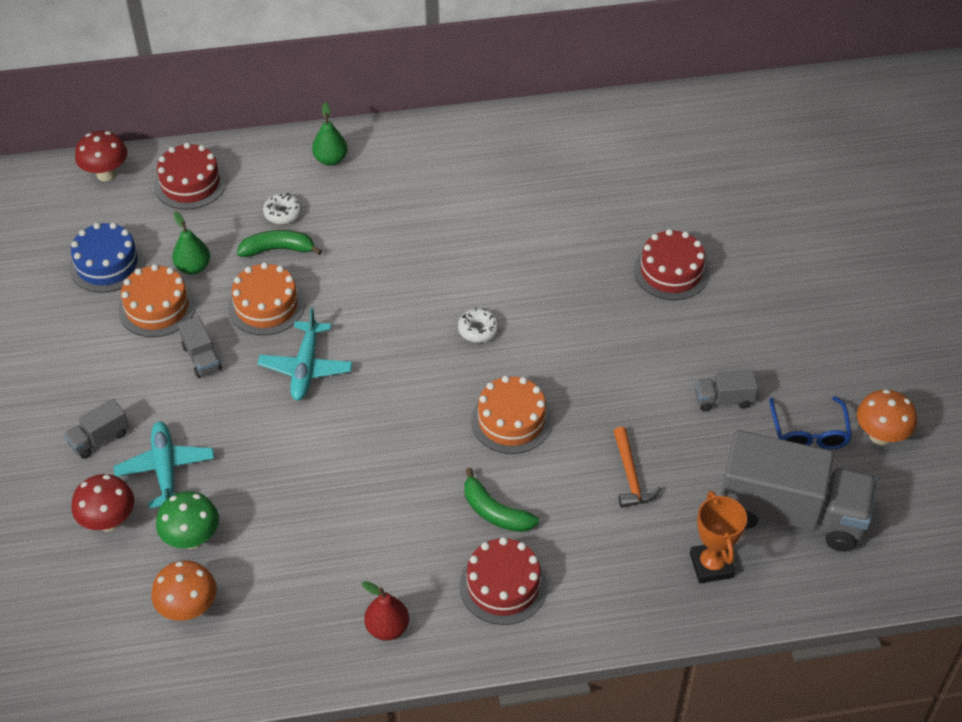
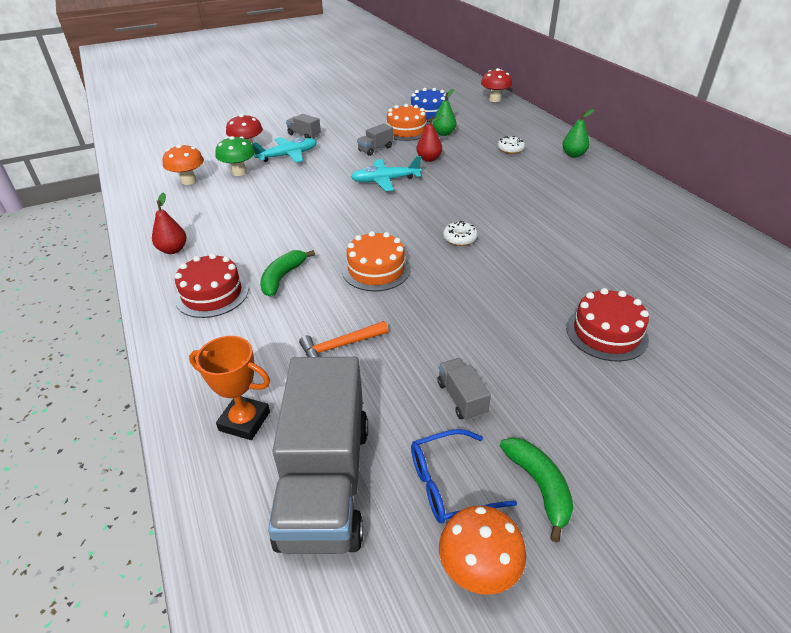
camera: 75 degrees right, 10 degrees down
red cake [154,143,226,210] -> none
orange cake [228,262,305,335] -> red pear [416,115,444,162]
green banana [237,230,322,257] -> green banana moved to [500,437,573,543]
orange trophy [690,491,747,583] -> orange trophy turned 45 degrees clockwise [189,336,270,440]

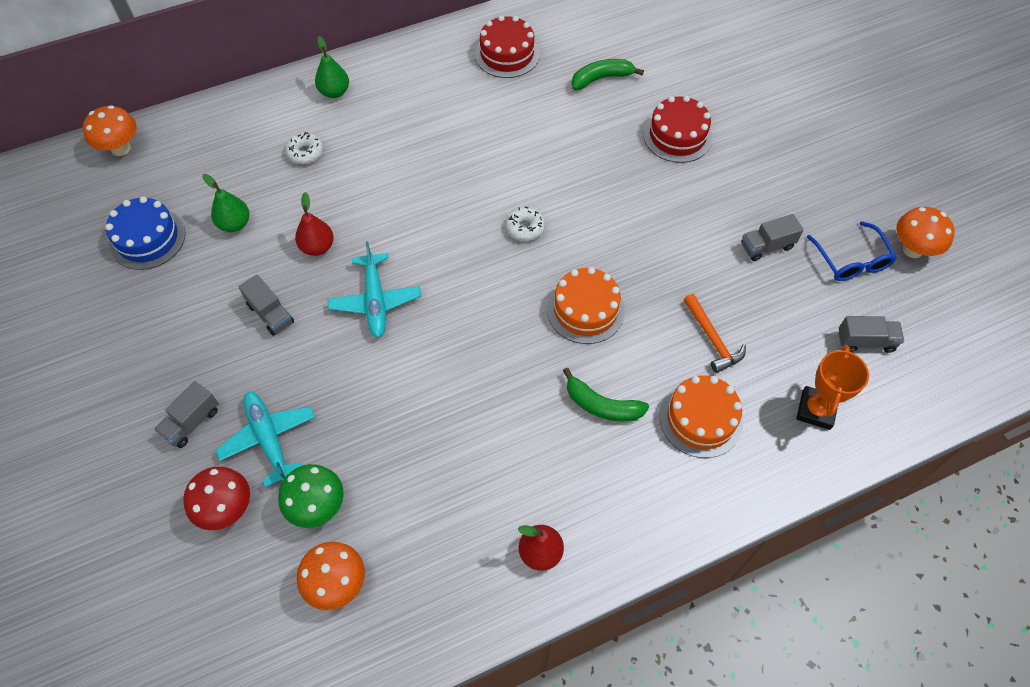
camera: 90 degrees left, 20 degrees up
red cake [175,253,249,318] -> red cake moved to [475,15,540,78]
grey truck [268,357,368,554] -> grey truck [838,316,904,353], size x0.42
orange cake [387,104,426,141] -> orange cake moved to [659,375,743,458]
red mushroom [481,68,512,102] -> orange mushroom [82,105,137,156]
green banana [500,437,573,543] -> green banana moved to [571,59,644,90]

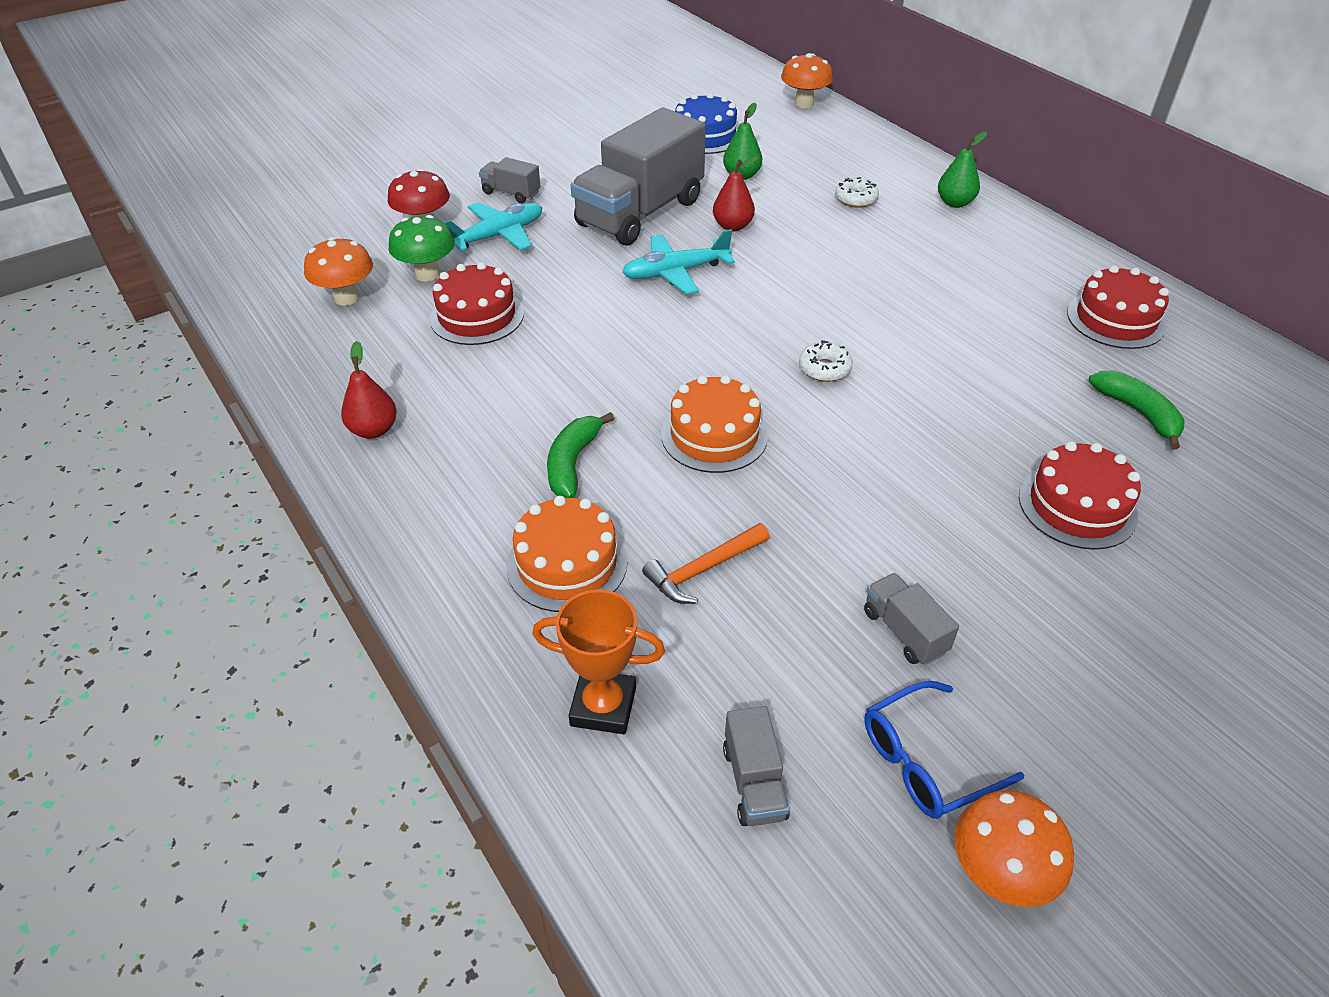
camera: 80 degrees right, 15 degrees down
grey truck [238,274,294,336] -> grey truck [571,108,706,245], size x2.37
none -> red cake [430,262,524,345]

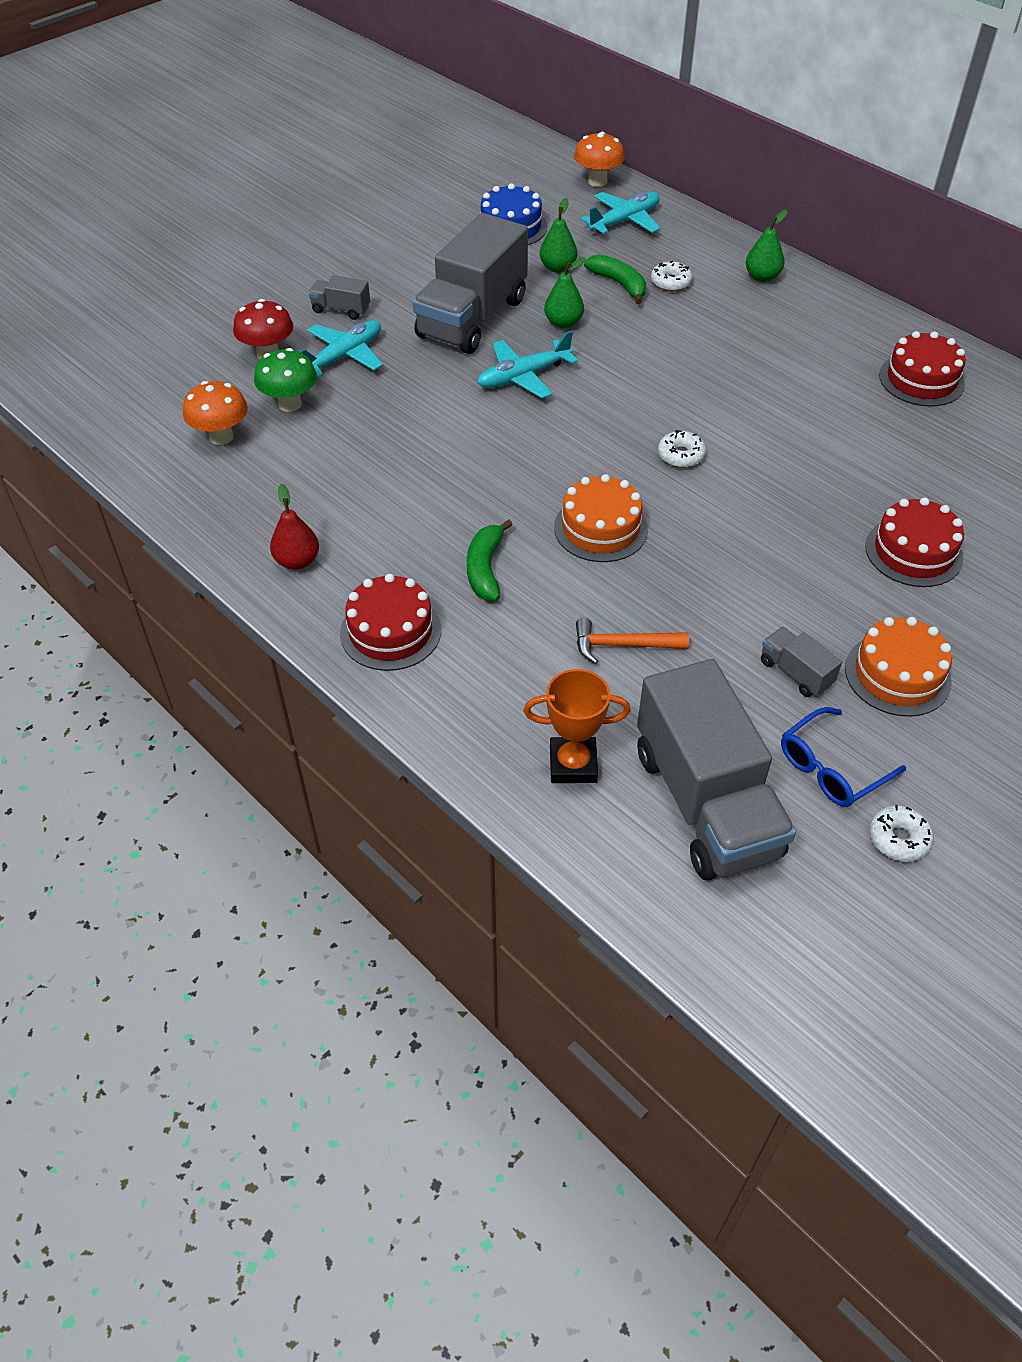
camera: 10 degrees left, 5 degrees up
red cake [430,262,524,345] -> red cake moved to [340,574,441,671]
orange cake [507,496,627,612] -> orange cake moved to [845,617,952,717]
orange hammer [642,523,770,604] -> orange hammer turned 45 degrees clockwise [576,618,689,664]
red pear [713,156,758,231] -> green pear [544,257,585,329]
grey truck [723,706,790,826] -> grey truck [637,659,796,880], size x2.37
orange mushroom [954,790,1074,907] -> white donut [869,805,933,862]
green banana [1089,370,1184,450] -> green banana moved to [584,254,646,304]
none -> turquoise plane [581,192,660,234]

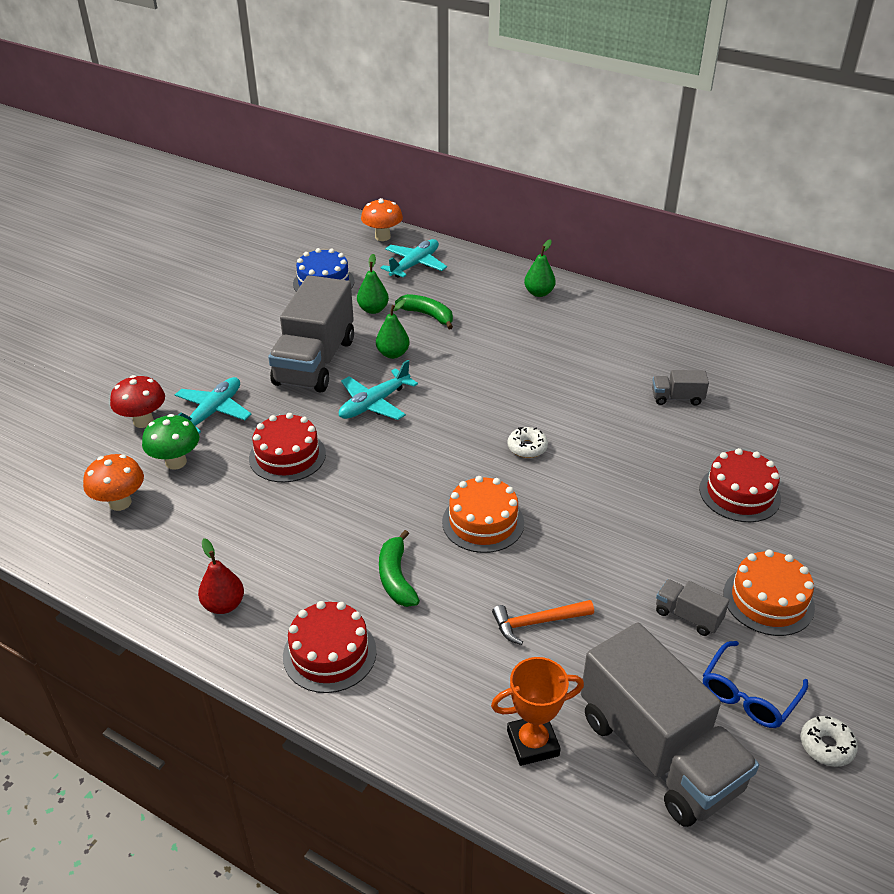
camera: 15 degrees left, 10 degrees down
grey truck [308,275,370,320] -> grey truck moved to [652,370,709,406]
white donut [651,261,692,291] -> none
red cake [879,331,966,407] -> red cake moved to [249,413,326,482]

